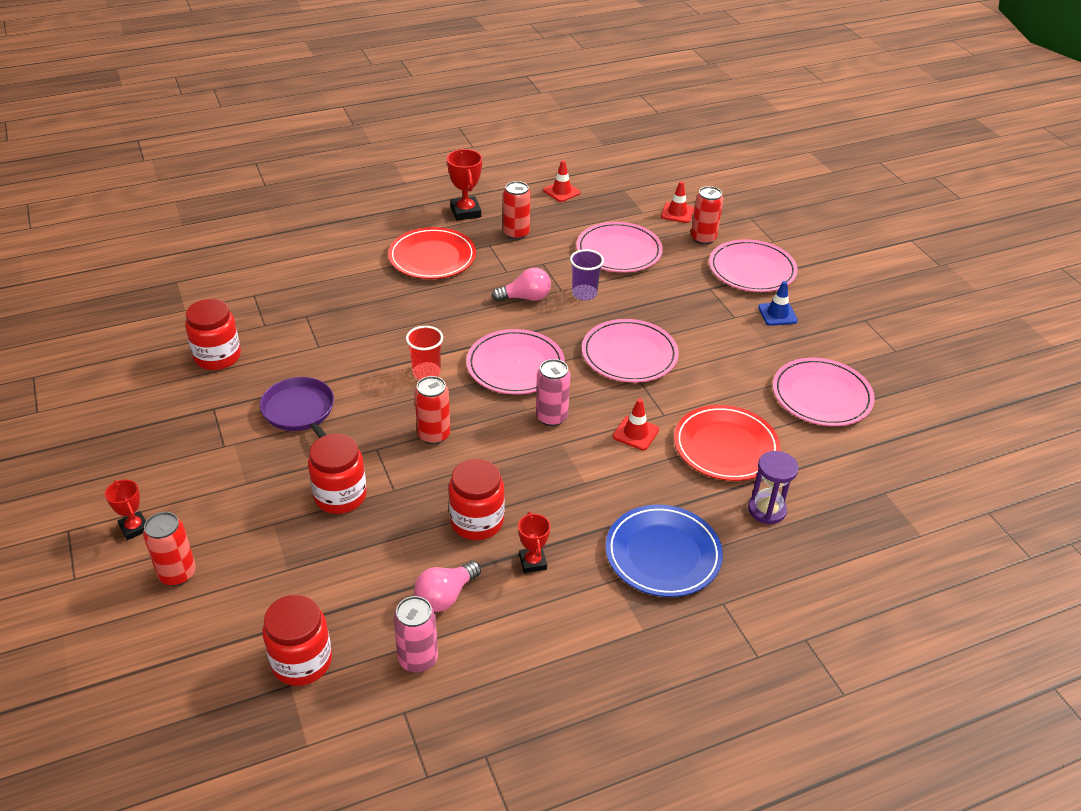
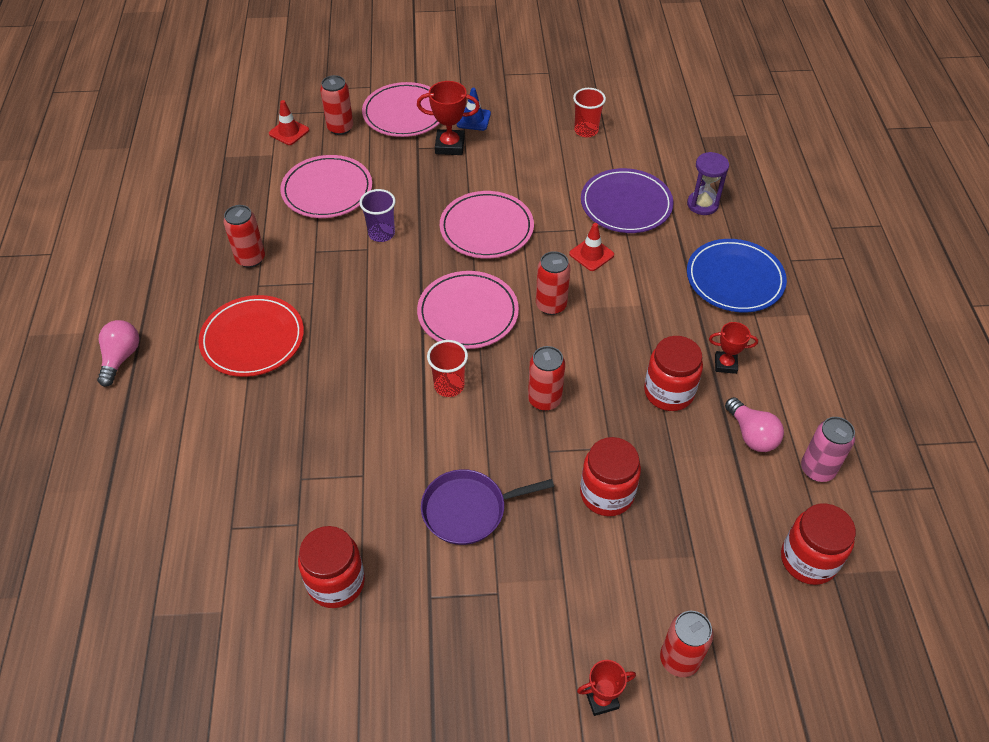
camera: 70 degrees left, 10 degrees up
red trophy [447,149,482,221] -> red trophy moved to [417,81,480,155]
pink light bulb [491,268,551,302] -> pink light bulb moved to [97,320,139,387]
pink can [536,359,570,426] -> red can [536,251,571,315]
red traffic cone [543,160,580,202] -> none
red plate [674,405,780,481] -> purple plate [581,168,674,233]
pink plate [773,358,875,426] -> red cup [573,88,606,137]

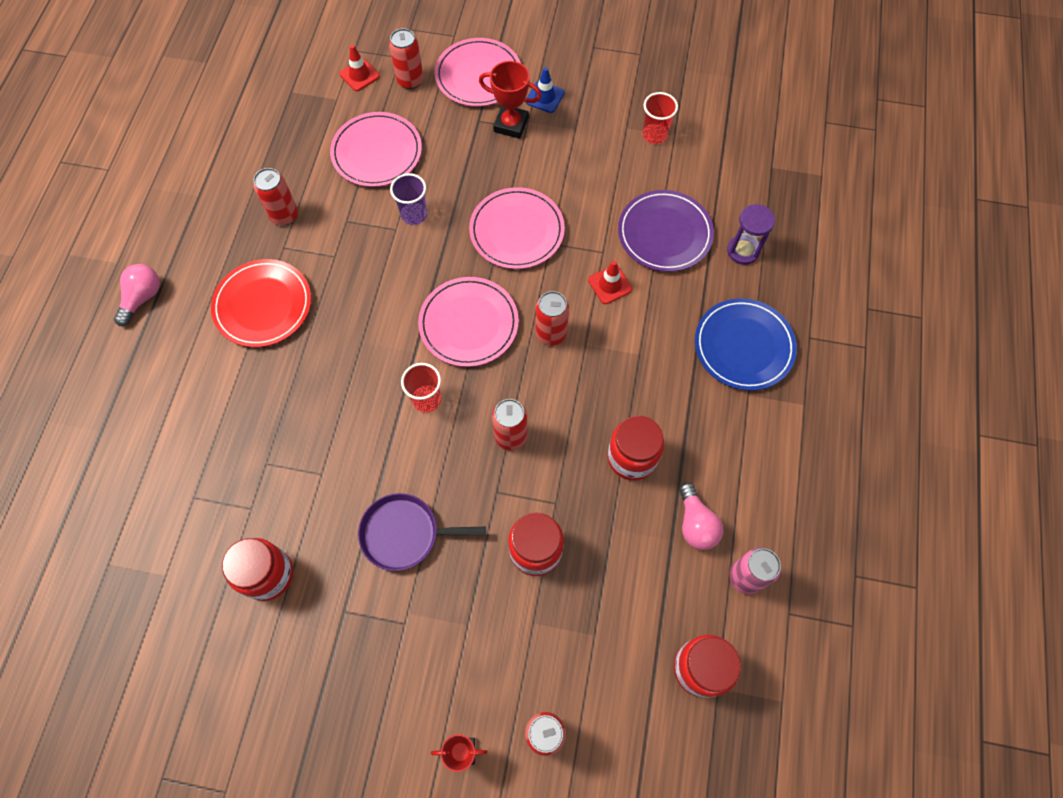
camera: 15 degrees right, 15 degrees up
red trophy [709,322,758,374] -> none

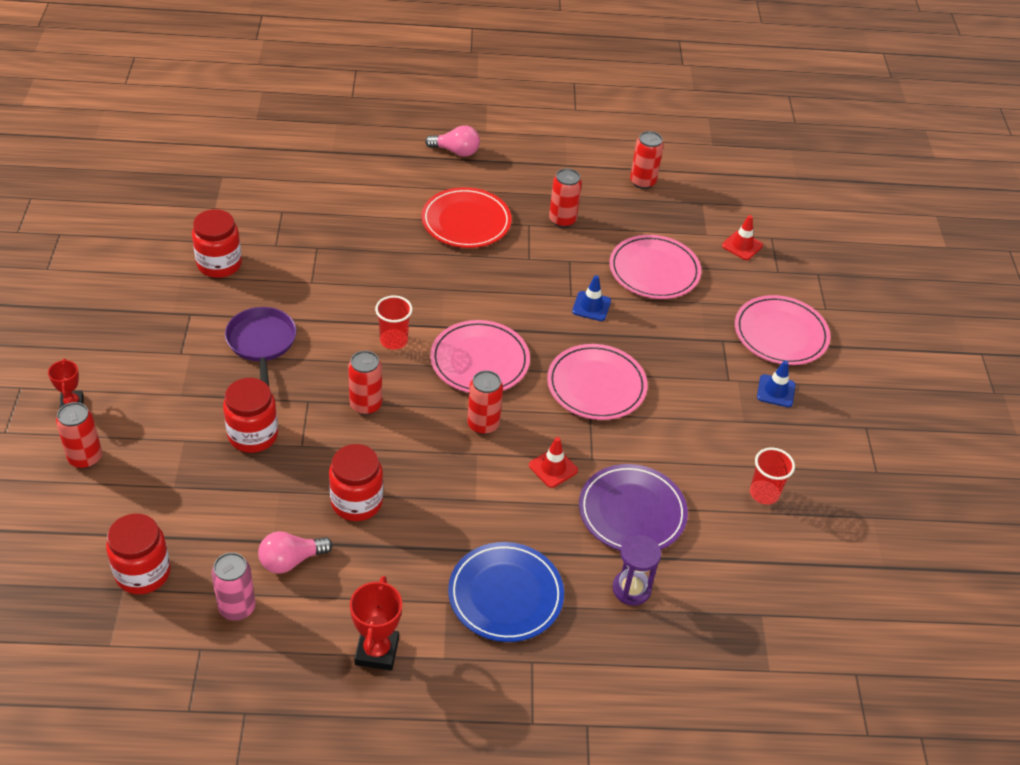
camera: 75 degrees right, 20 degrees down
red can [389,28,424,89] -> red can moved to [630,131,664,189]
purple cup [390,173,427,225] -> blue traffic cone [572,275,611,321]
red trophy [479,61,542,139] -> red trophy moved to [350,576,402,670]

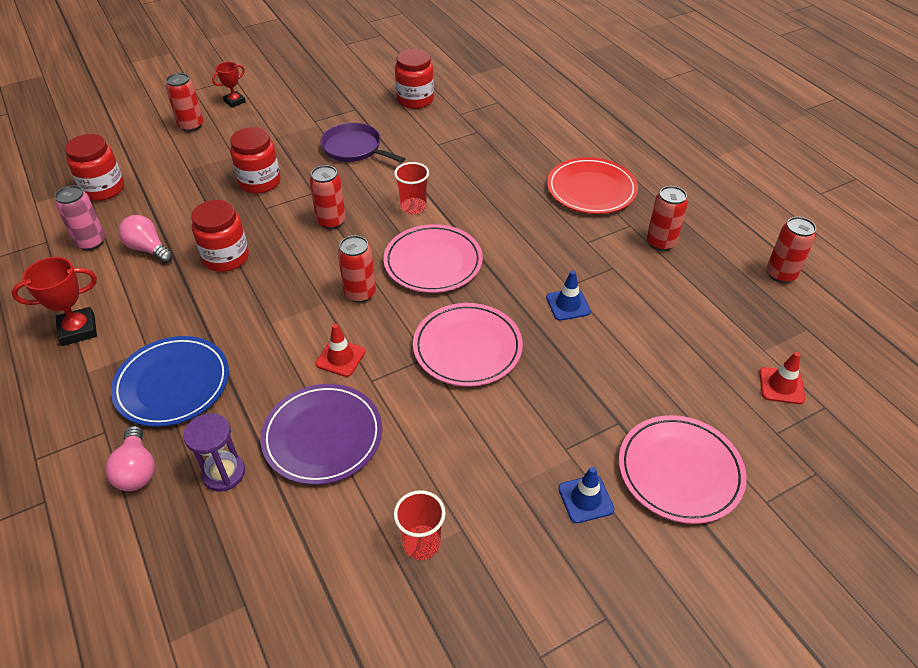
camera: 65 degrees right, 0 degrees up
purple pan [225,307,296,386] -> purple pan turned 105 degrees counterclockwise [320,123,406,162]
pink light bulb [425,125,480,157] -> pink light bulb moved to [105,426,155,491]
pink plate [610,235,701,299] -> none

